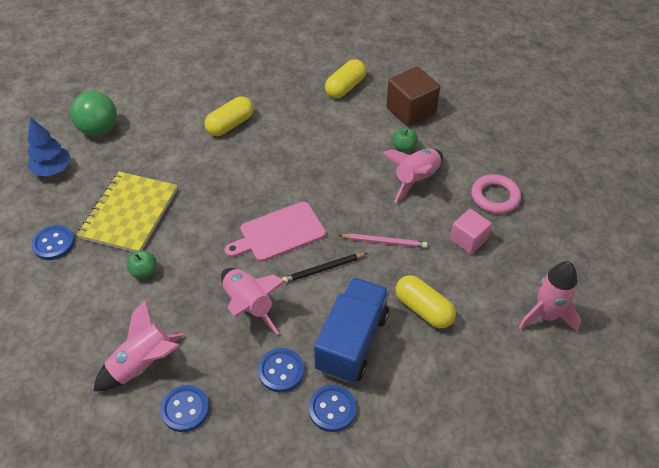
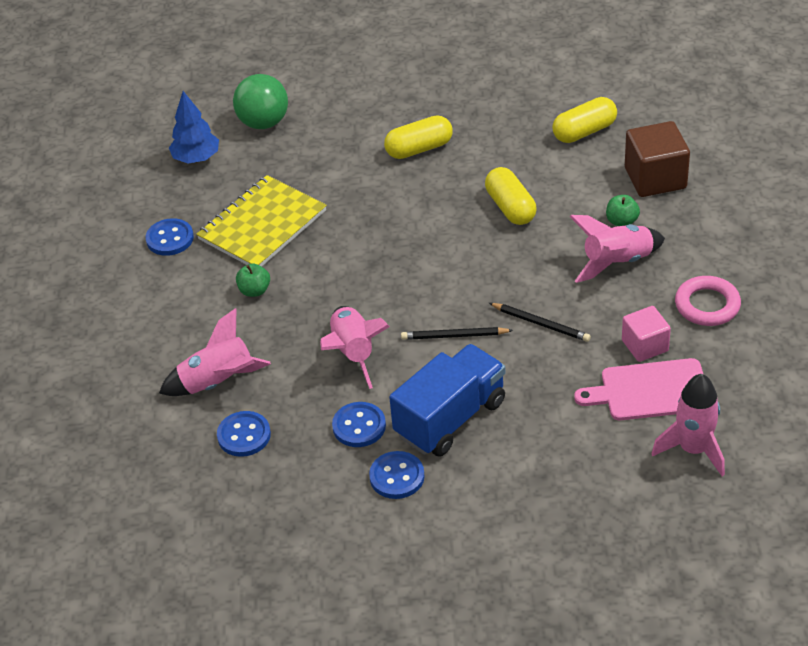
camera: 25 degrees right, 5 degrees down
pink cutting board [224,202,326,262] -> pink cutting board moved to [574,358,703,420]
pink pencil [339,233,427,248] -> black pencil [489,303,591,342]
yellow capsule [396,275,456,329] -> yellow capsule moved to [485,167,536,225]

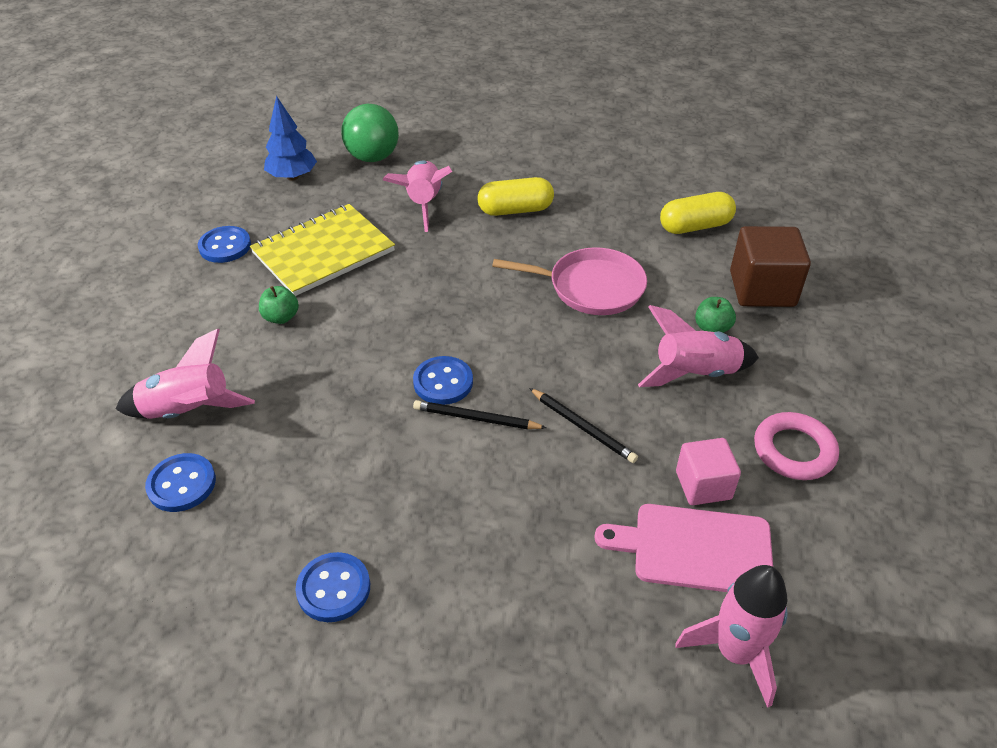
camera: 10 degrees right, 0 degrees up
pink rocket [320,306,390,389] -> pink rocket moved to [383,161,452,232]
blue button [332,402,386,447] -> blue button moved to [413,356,473,405]
blue truck [389,344,505,457] -> none
yellow capsule [485,167,536,225] -> pink pan [492,247,647,315]

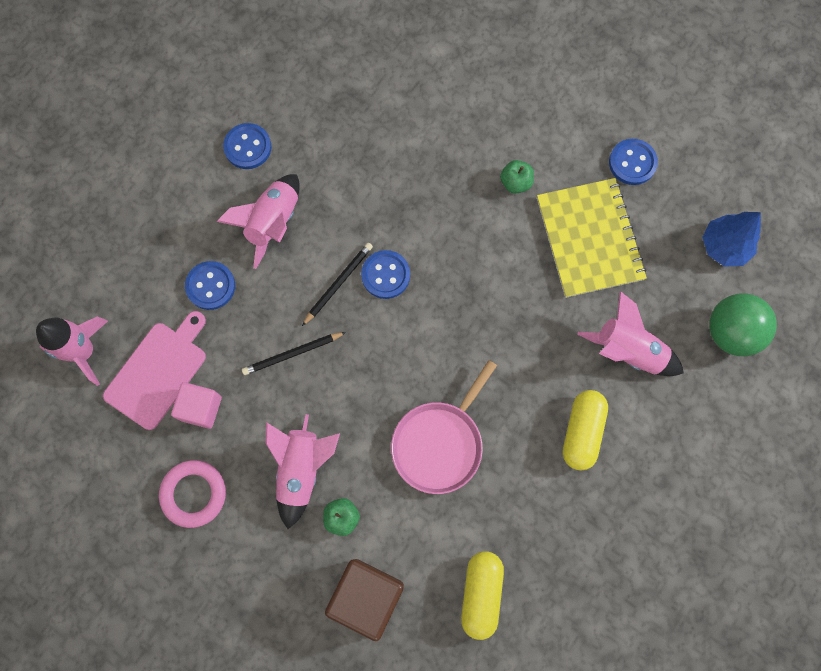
camera: 115 degrees right, 30 degrees up
pink rocket [116,329,255,419] -> pink rocket moved to [217,174,300,269]
blue button [145,453,216,512] -> blue button moved to [185,261,235,310]

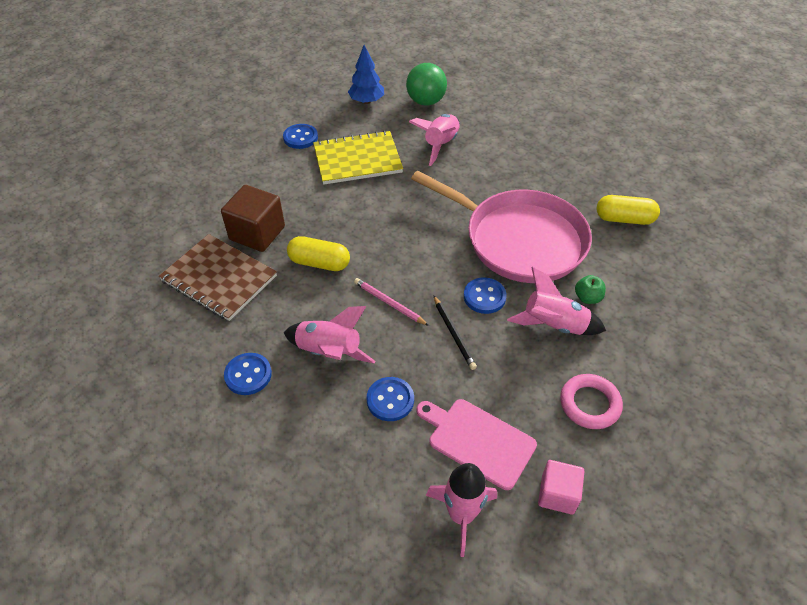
camera: 90 degrees left, 25 degrees down
pink cube [171,382,222,429] -> pink cube moved to [538,460,585,514]
black pencil [302,243,373,326] -> pink pencil [354,278,429,326]
brown cube [325,559,404,641] -> brown cube moved to [221,185,285,252]
blue button [361,250,410,299] -> blue button moved to [464,277,507,314]
pink pan [391,360,497,494] -> pink pan [411,171,592,283], size x1.71
green apple [500,160,534,193] -> none
yellow capsule [563,390,608,471] -> yellow capsule moved to [287,236,350,271]
none -> brown notebook [159,234,277,321]

